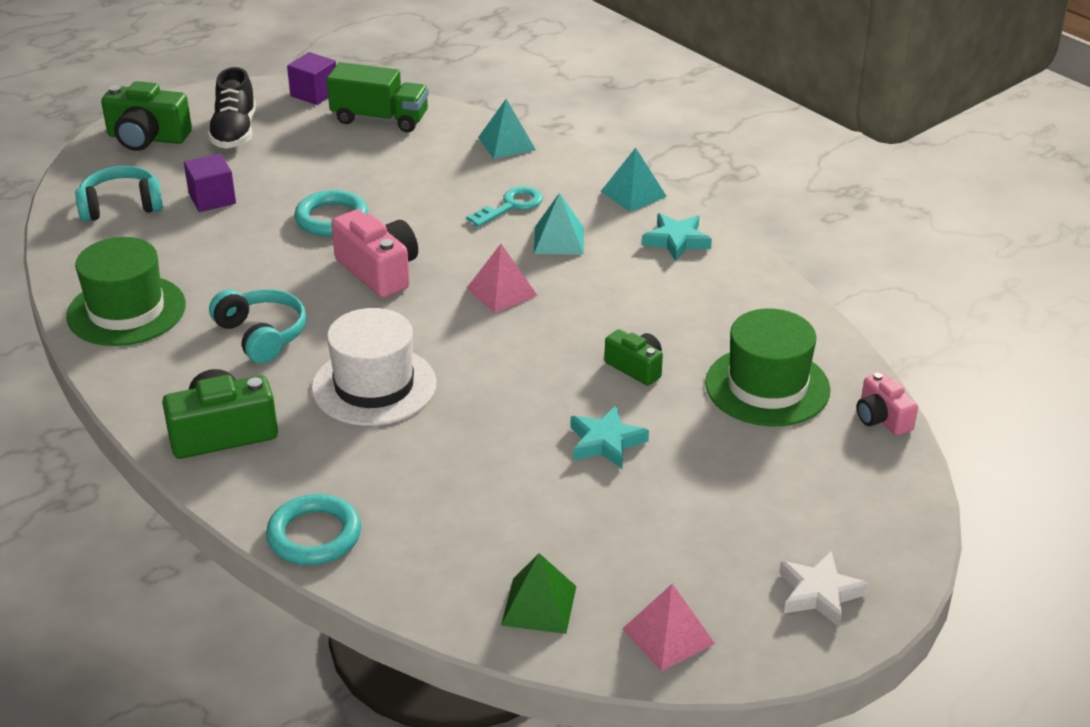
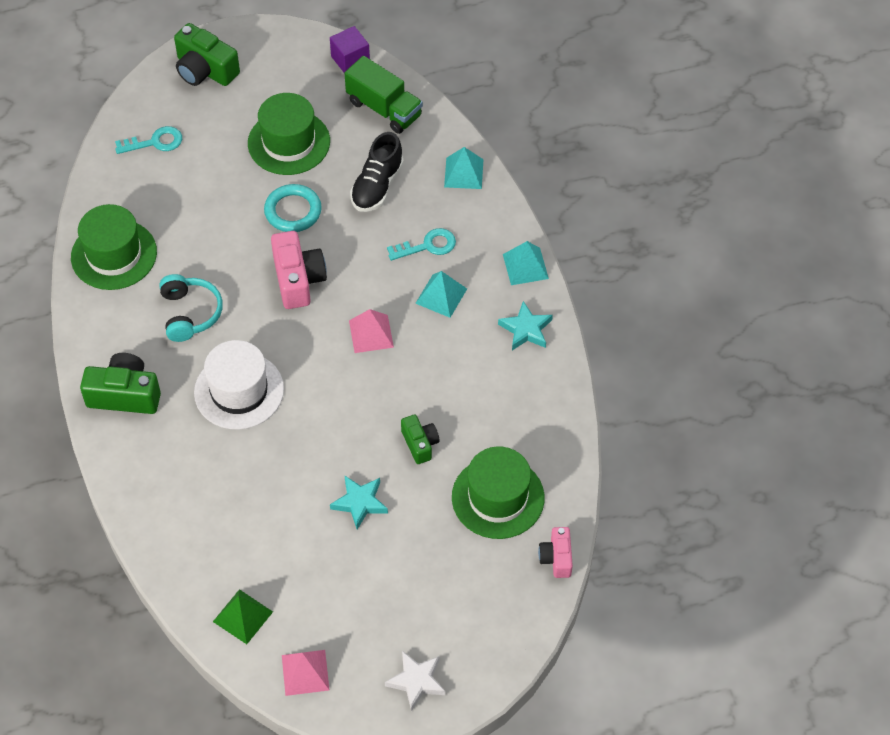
camera: 25 degrees right, 20 degrees up
turquoise headphones [75,166,163,222] -> turquoise key [115,126,182,154]
purple cube [184,153,236,212] -> none
black shoe [207,67,256,149] -> black shoe moved to [350,132,404,212]
turquoise ring [266,494,361,565] -> none
none -> green hat [248,93,330,175]

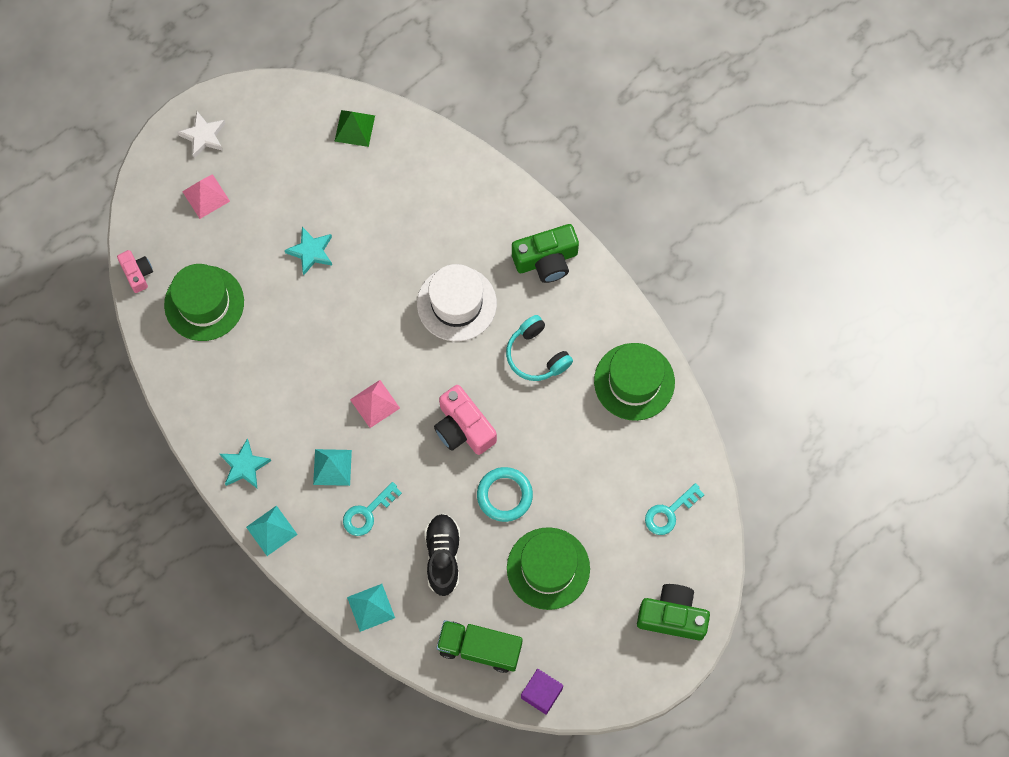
camera: 155 degrees right, 15 degrees up
pink pyramid [282,650,329,696] -> pink pyramid moved to [182,174,230,219]
green camera [401,414,440,464] -> none

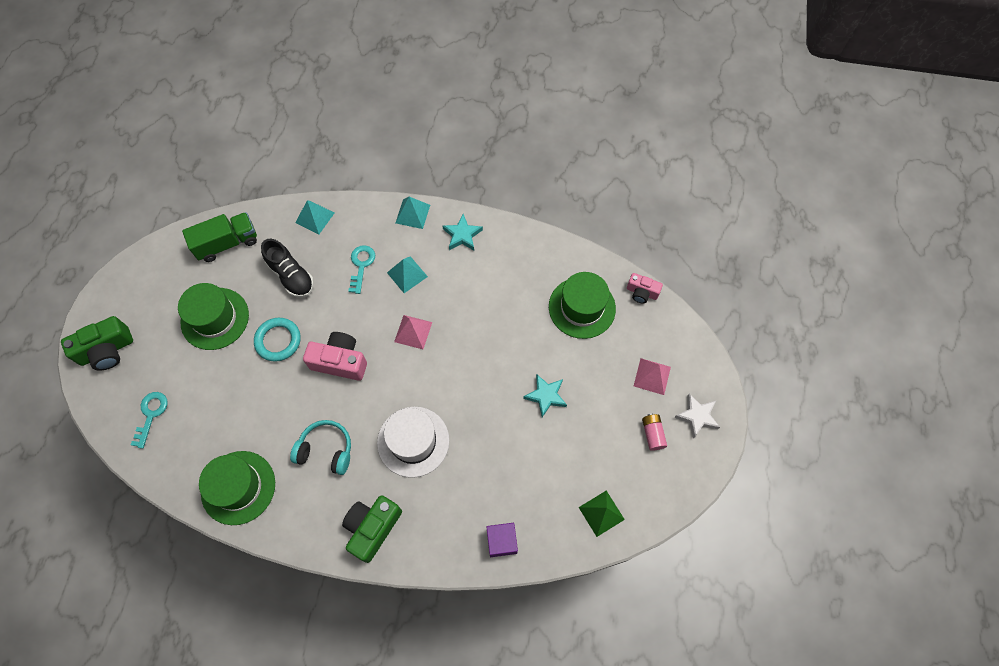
camera: 140 degrees right, 5 degrees down
purple cube [521,669,563,715] -> purple cube moved to [486,523,518,557]
none -> pink battery [642,414,667,451]

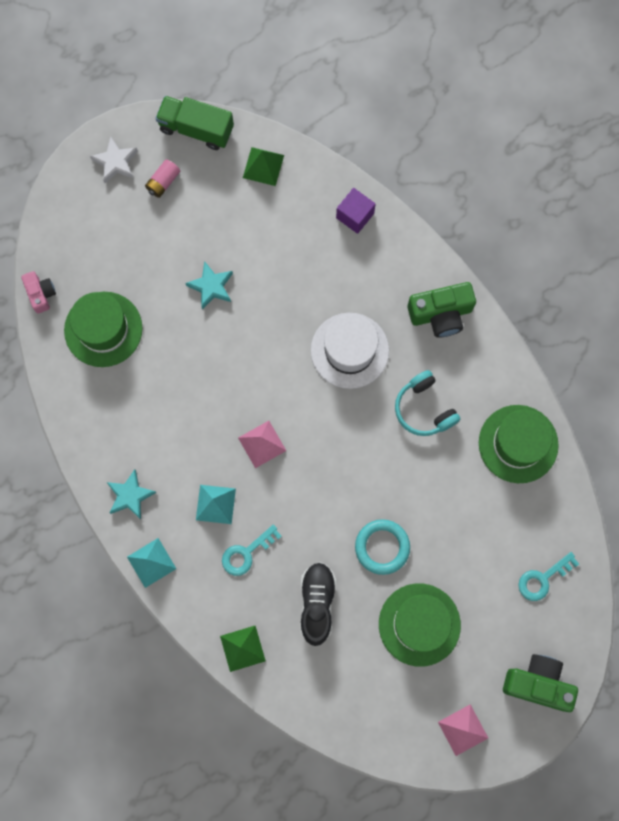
camera: 135 degrees left, 10 degrees up
green truck [182,212,257,262] -> green truck moved to [155,96,234,150]
turquoise pyramid [295,200,334,235] -> green pyramid [220,626,266,672]
pink camera [303,332,367,381] -> none
pink pyramid [634,358,671,395] -> pink pyramid moved to [438,704,488,756]

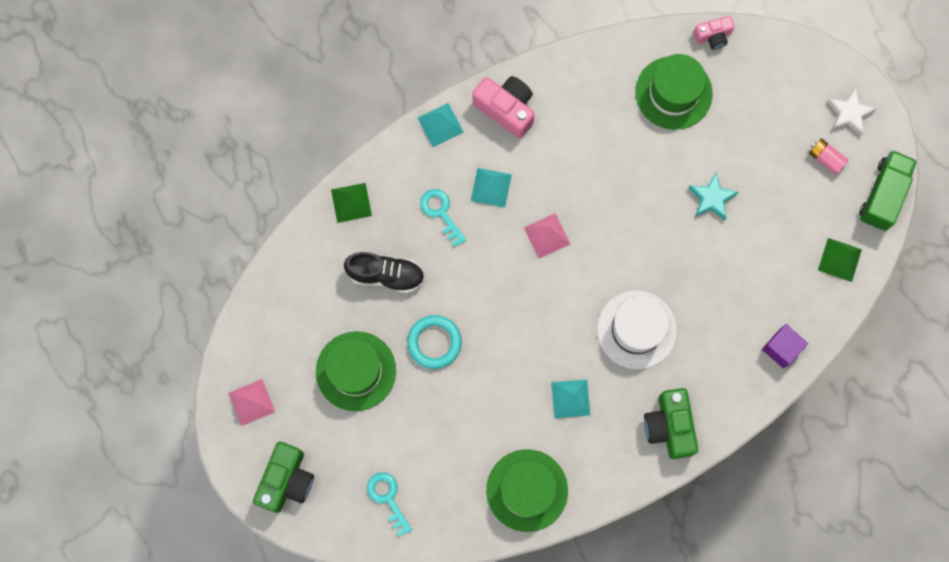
camera: 95 degrees right, 0 degrees up
turquoise star [107,469,156,519] -> pink camera [472,76,535,138]
turquoise headphones [395,370,460,436] -> turquoise pyramid [551,379,591,418]

